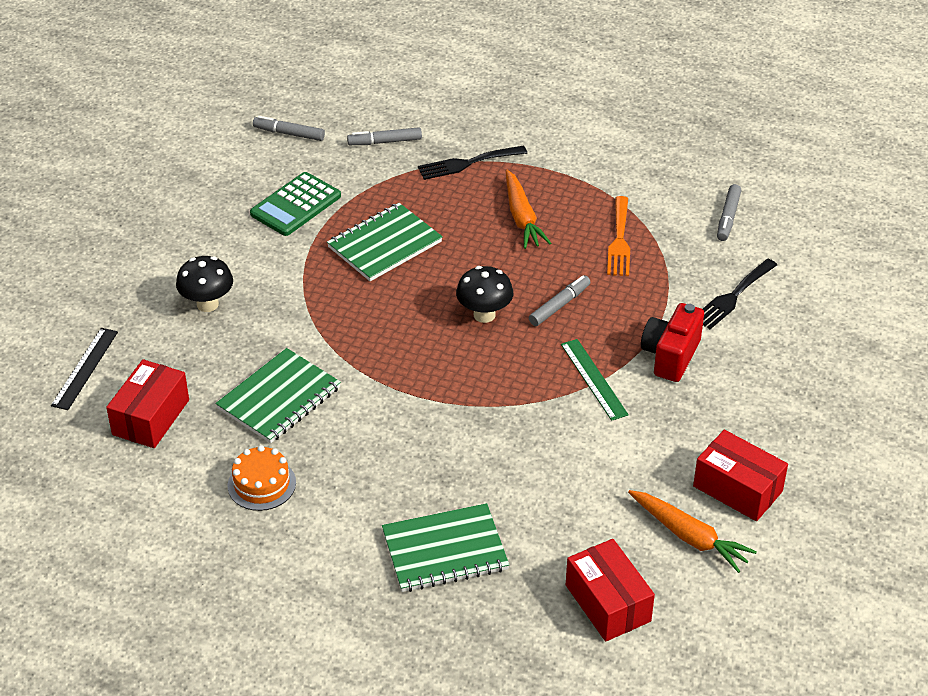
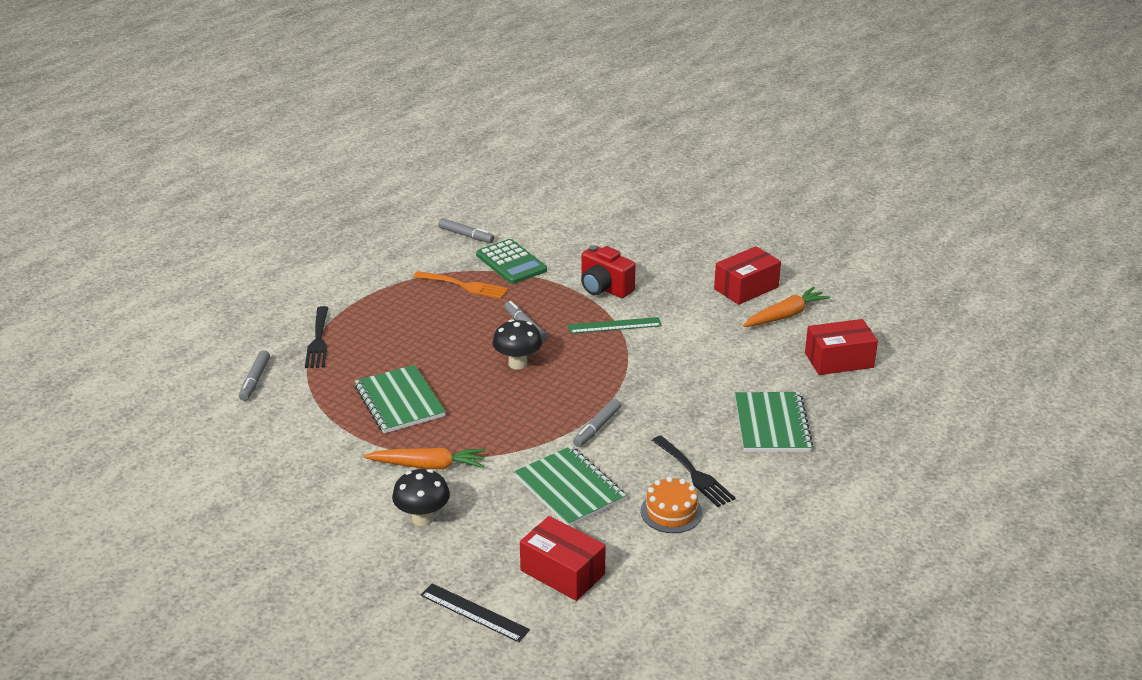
camera: 75 degrees left, 10 degrees down
green calculator [250,172,341,236] -> green calculator moved to [476,239,547,284]
grey marker [253,116,325,141] -> grey marker moved to [573,398,621,447]
orange carrot [506,170,551,249] -> orange carrot moved to [363,447,486,469]
black fork [703,259,777,329] -> black fork moved to [652,435,735,507]

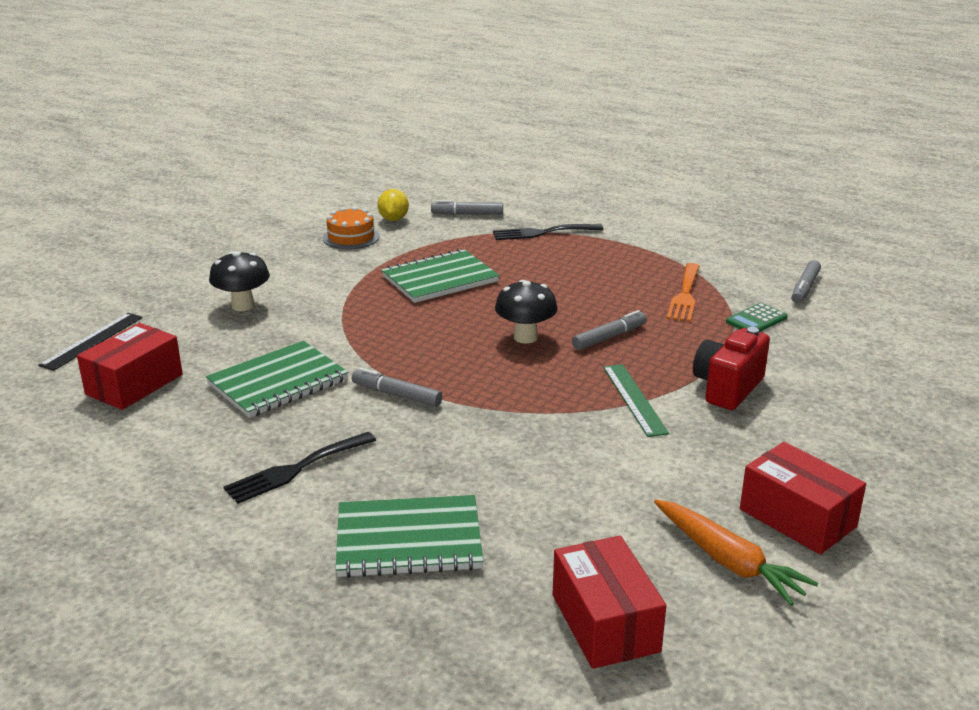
camera: 85 degrees right, 5 degrees down
orange carrot [363,447,486,469] -> none
green calculator [476,239,547,284] -> green calculator [726,303,787,332], size x0.60
orange cake [641,477,703,533] -> orange cake moved to [323,206,380,249]
none -> yellow lemon [377,189,409,221]

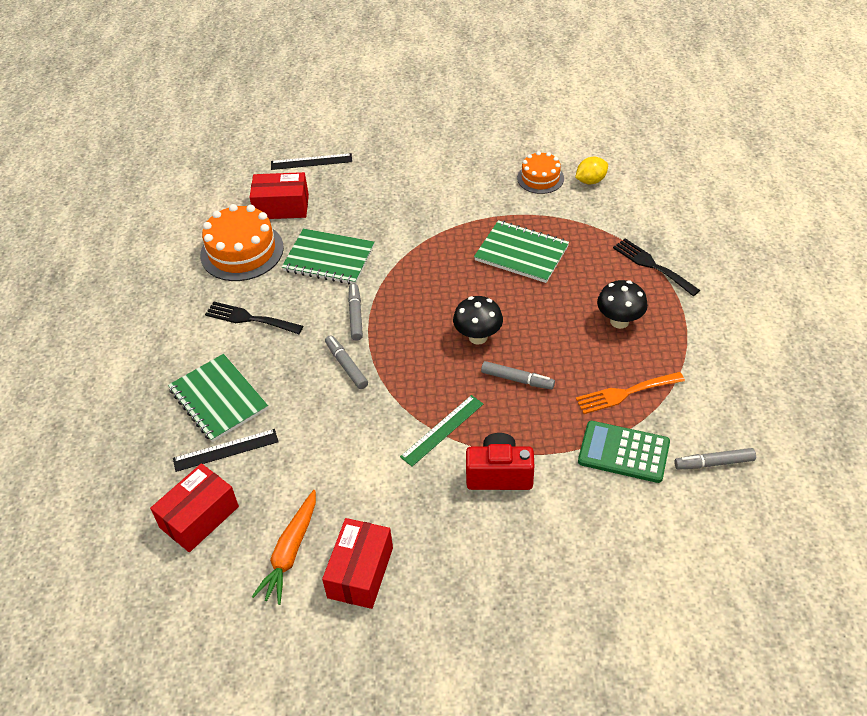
camera: 60 degrees right, 20 degrees up
black mushroom [209,251,270,311] -> black mushroom moved to [597,280,648,329]
grey marker [431,200,503,215] -> grey marker moved to [325,335,368,389]
green calculator [726,303,787,332] -> green calculator [578,421,670,483], size x1.66
none -> black ruler [173,429,278,472]
none -> orange cake [200,204,284,281]

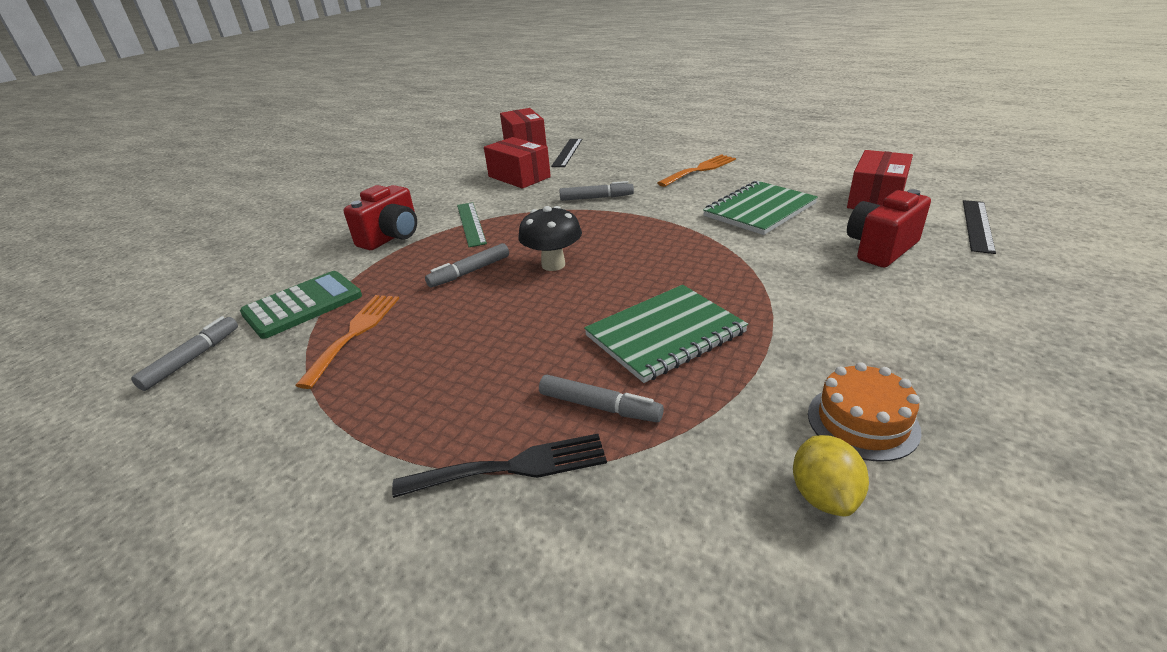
camera: 120 degrees right, 15 degrees down
green notebook [168,354,268,442] -> none
orange cake [200,204,284,281] -> none
black fork [205,301,303,334] -> orange fork [658,154,736,187]
orange carrot [252,490,316,605] -> none
red box [322,518,393,609] -> red box moved to [484,137,551,189]
grey marker [348,284,363,341] -> grey marker moved to [539,375,664,422]
black mushroom [597,280,648,329] -> none
none -> red camera [847,189,931,267]

